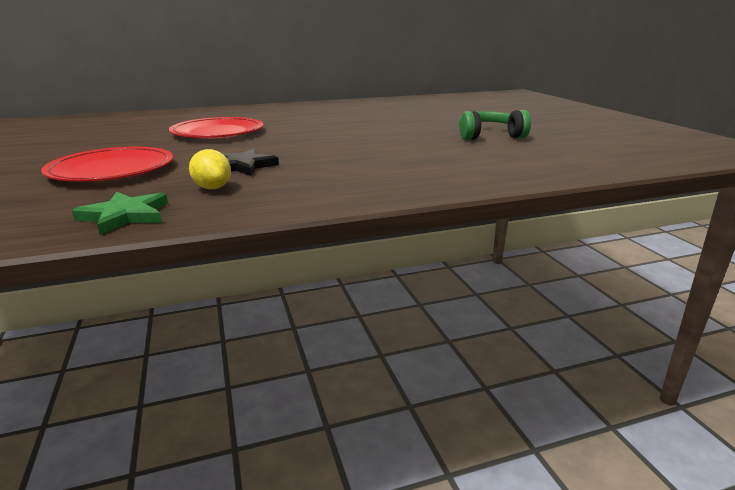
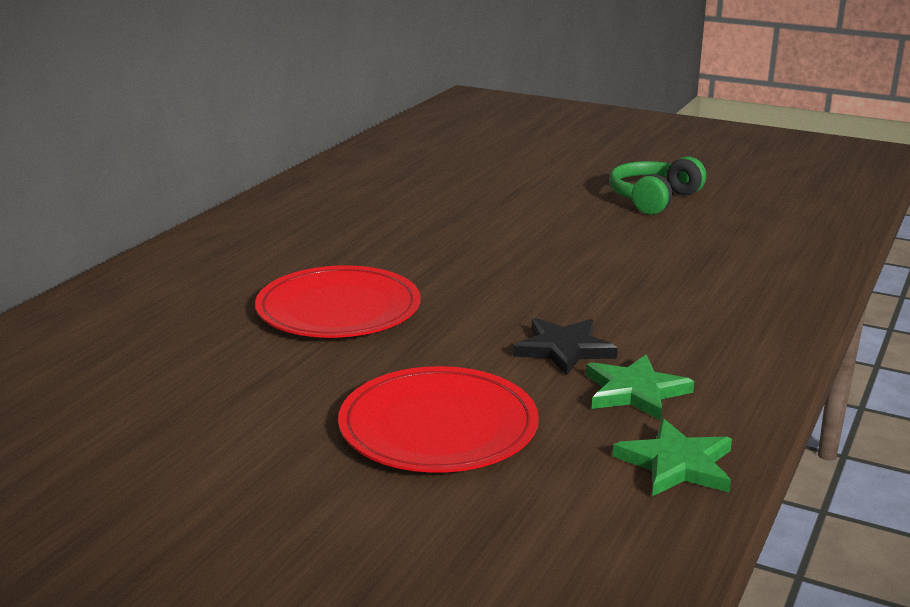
camera: 45 degrees left, 0 degrees up
yellow lemon [189,149,231,189] -> green star [586,355,694,420]

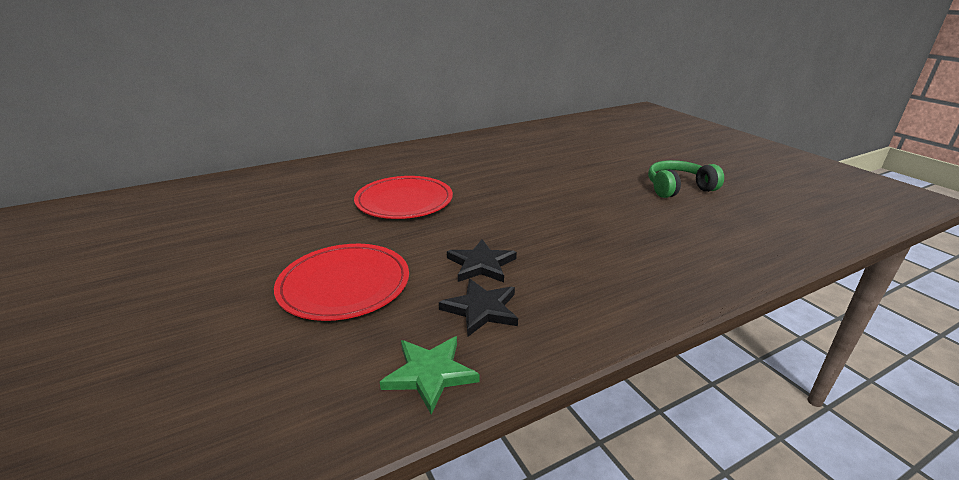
camera: 35 degrees right, 5 degrees up
green star [586,355,694,420] -> black star [439,279,518,337]

